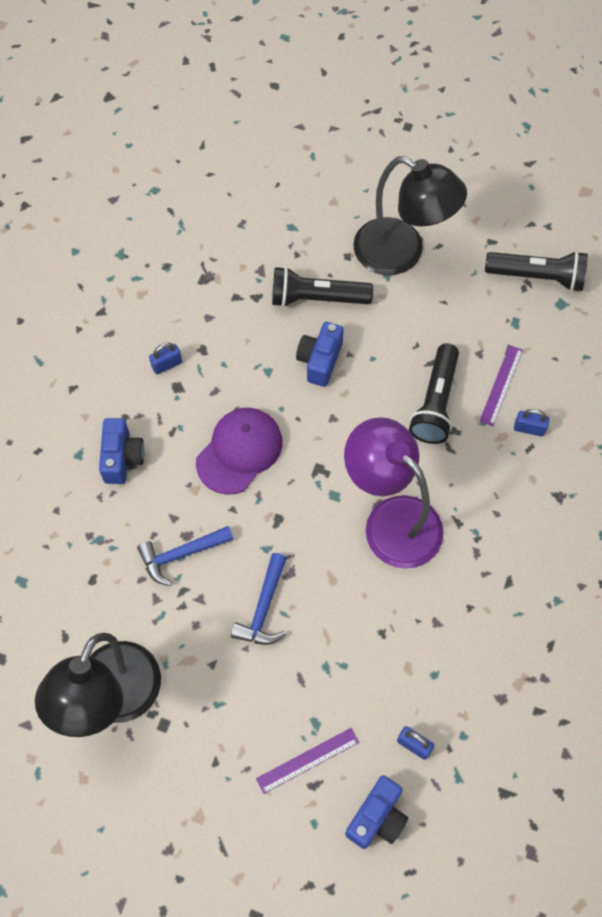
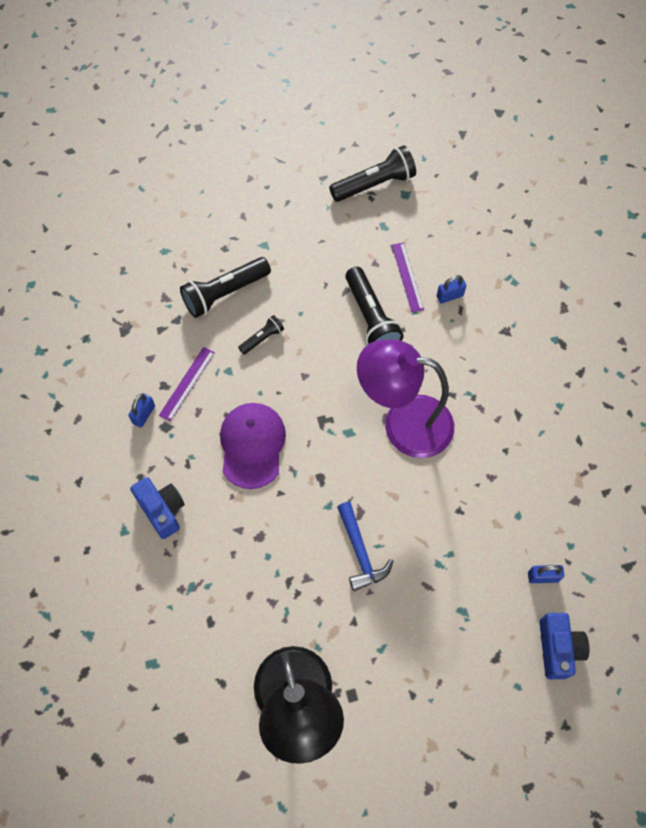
camera: 35 degrees left, 0 degrees up
blue hammer [137,526,234,586] -> none
purple ruler [256,728,359,794] -> purple ruler moved to [159,347,215,421]
blue camera [296,322,344,387] -> black flashlight [238,315,284,355]
black lamp [353,156,467,275] -> none

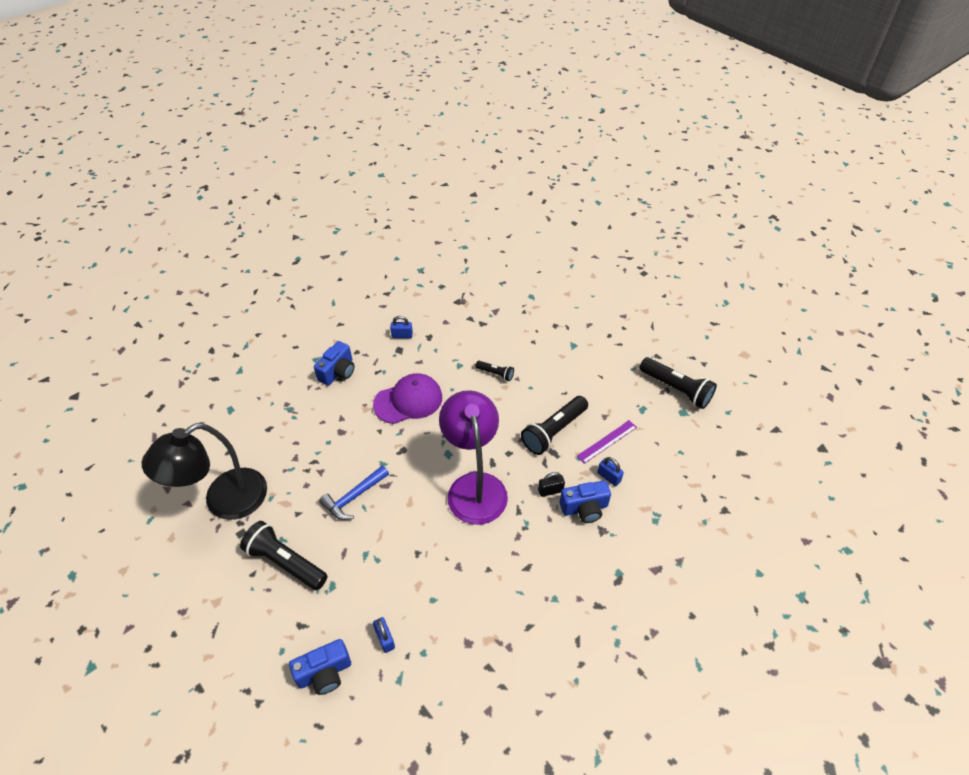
camera: 65 degrees right, 15 degrees down
purple ruler [159,347,215,421] -> none
black flashlight [180,257,271,318] -> black flashlight moved to [240,521,328,590]
none -> black padlock [538,472,565,497]
none -> blue camera [560,481,611,523]

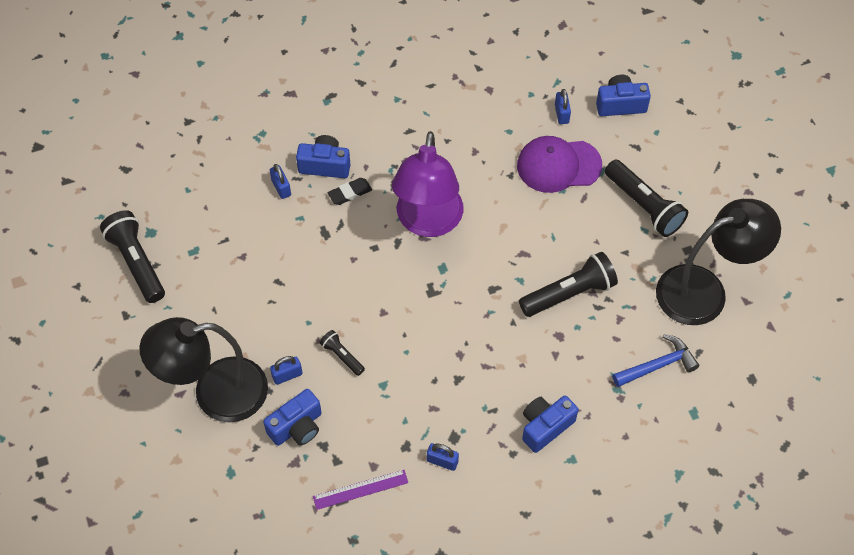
camera: 160 degrees left, 10 degrees up
blue hammer [319,466,389,520] -> blue hammer moved to [612,334,699,387]
purple cap [373,373,442,424] -> purple cap moved to [517,136,602,193]
black flashlight [521,396,588,455] -> black flashlight moved to [519,252,618,317]
black padlock [538,472,565,497] -> black eraser [328,178,372,205]
purple ruler [577,420,637,464] -> purple ruler moved to [313,470,408,510]
none -> black lamp [139,317,268,423]
none -> blue camera [263,389,322,446]
none -> blue padlock [270,356,303,385]

